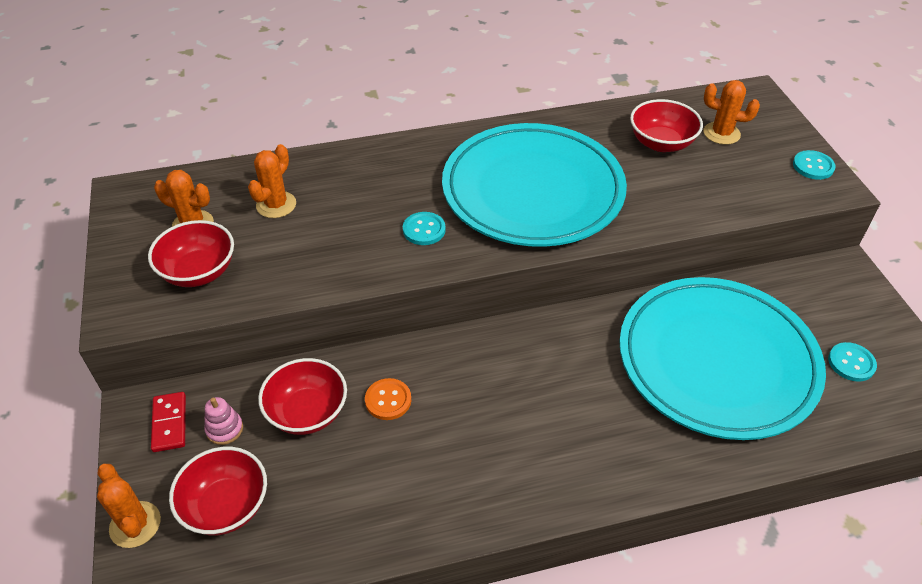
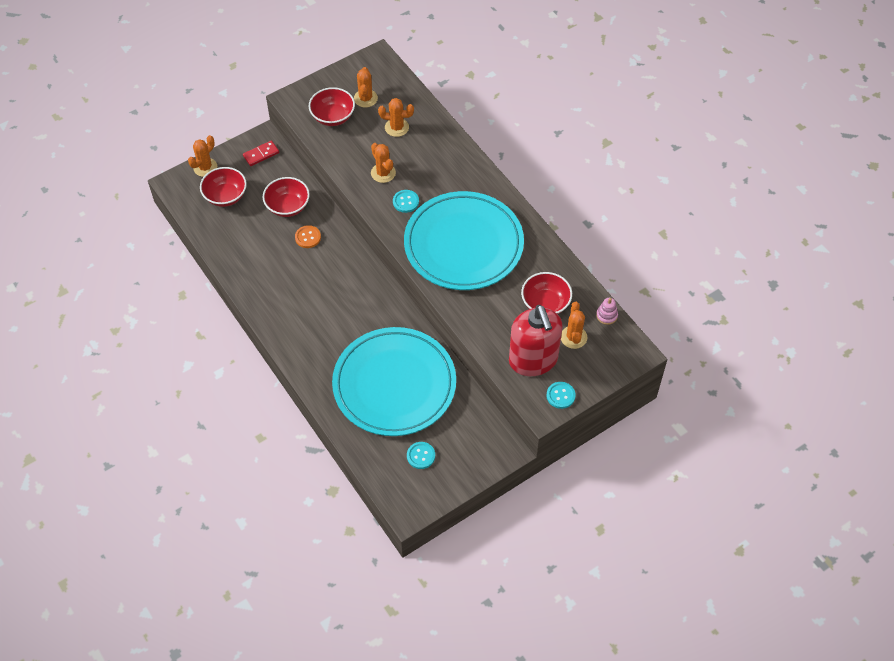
camera: 70 degrees right, 10 degrees up
pink stacking toy [204,397,243,445] -> pink stacking toy moved to [596,298,618,325]
none -> orange cactus [371,143,396,183]
none -> red soap dispenser [509,305,562,376]

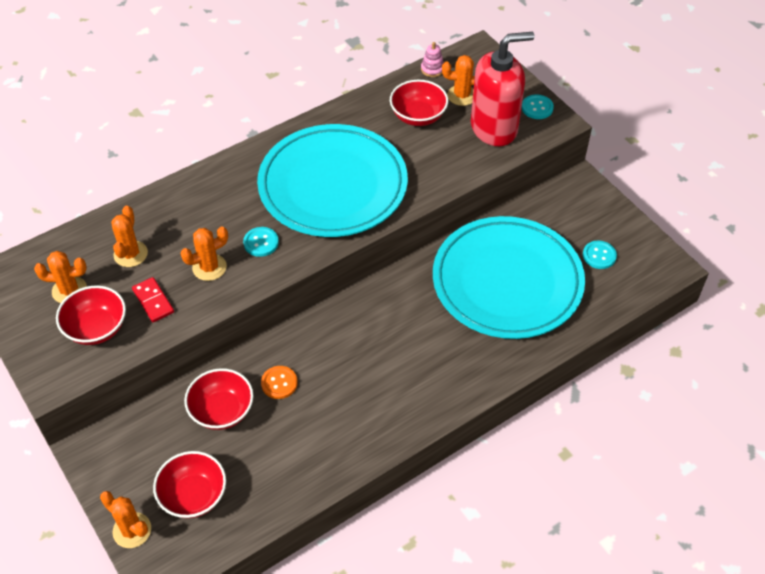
camera: 90 degrees left, 5 degrees down
red domino [243,141,279,166] -> red domino moved to [132,277,174,322]

